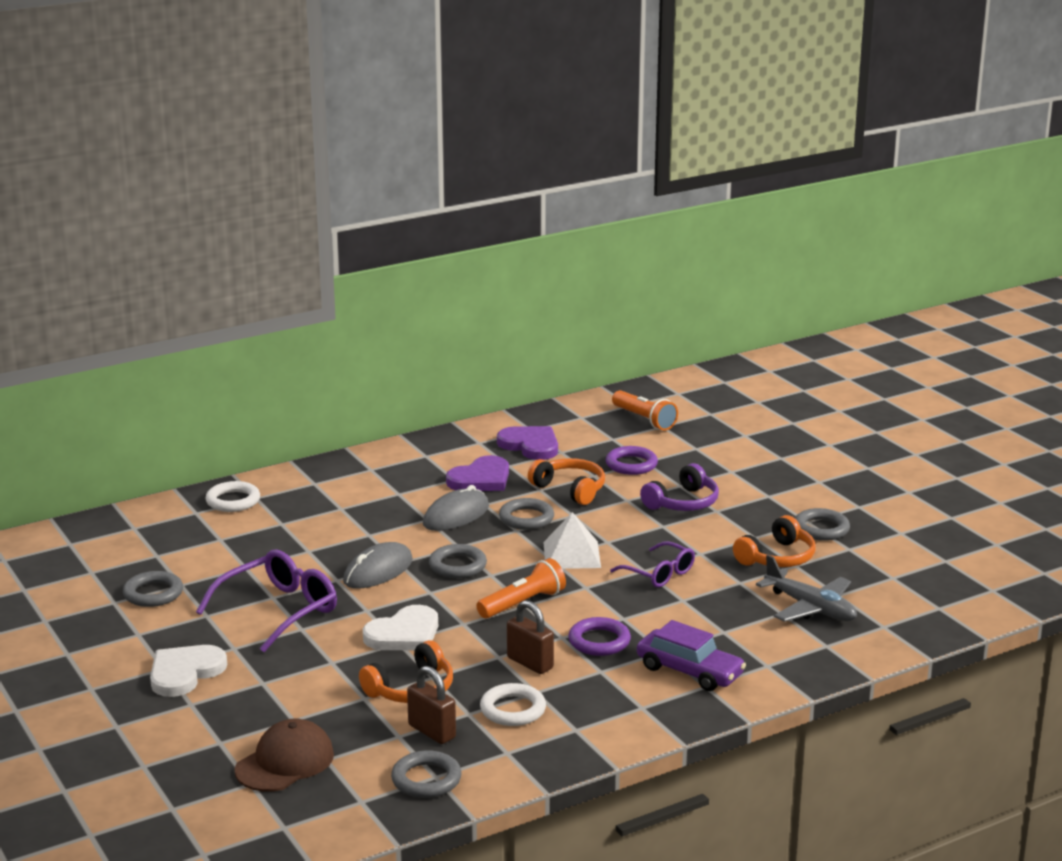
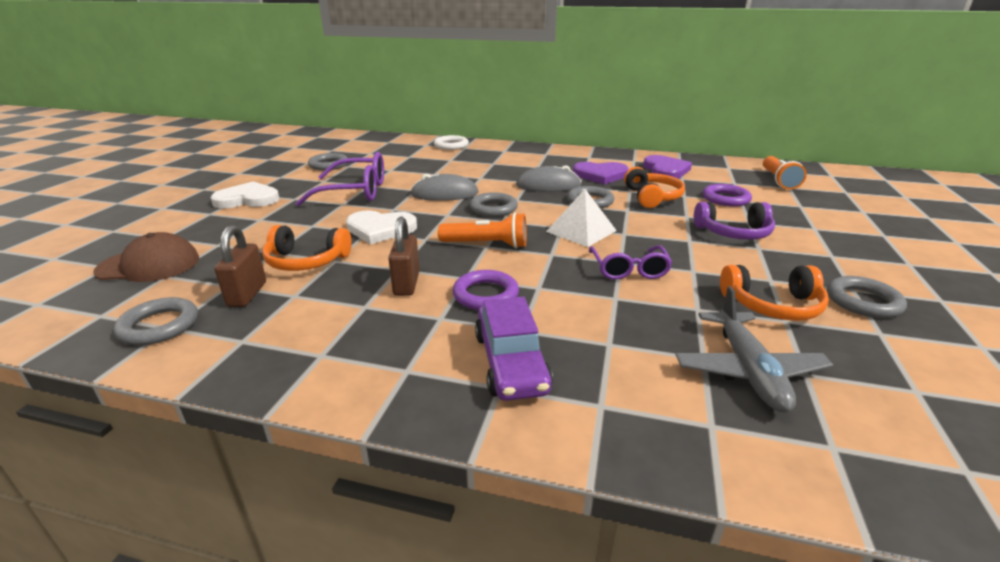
camera: 45 degrees right, 5 degrees up
white ring [480,683,546,726] -> none

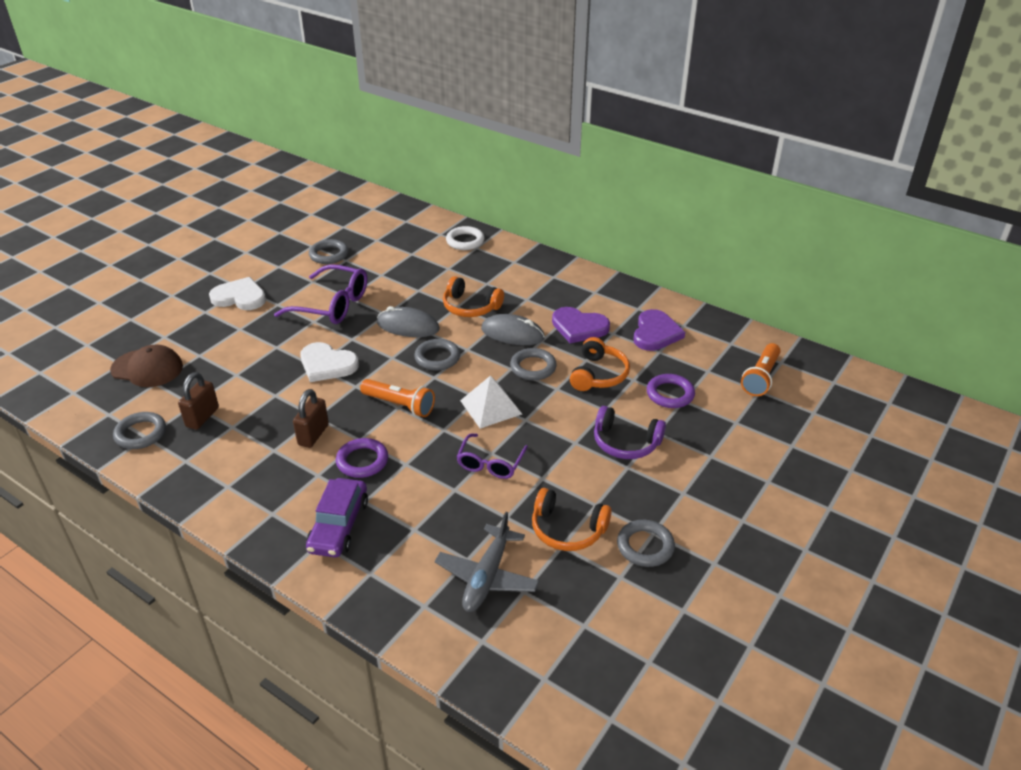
camera: 20 degrees right, 10 degrees up
orange headphones [262,225,352,271] -> orange headphones moved to [443,276,504,317]

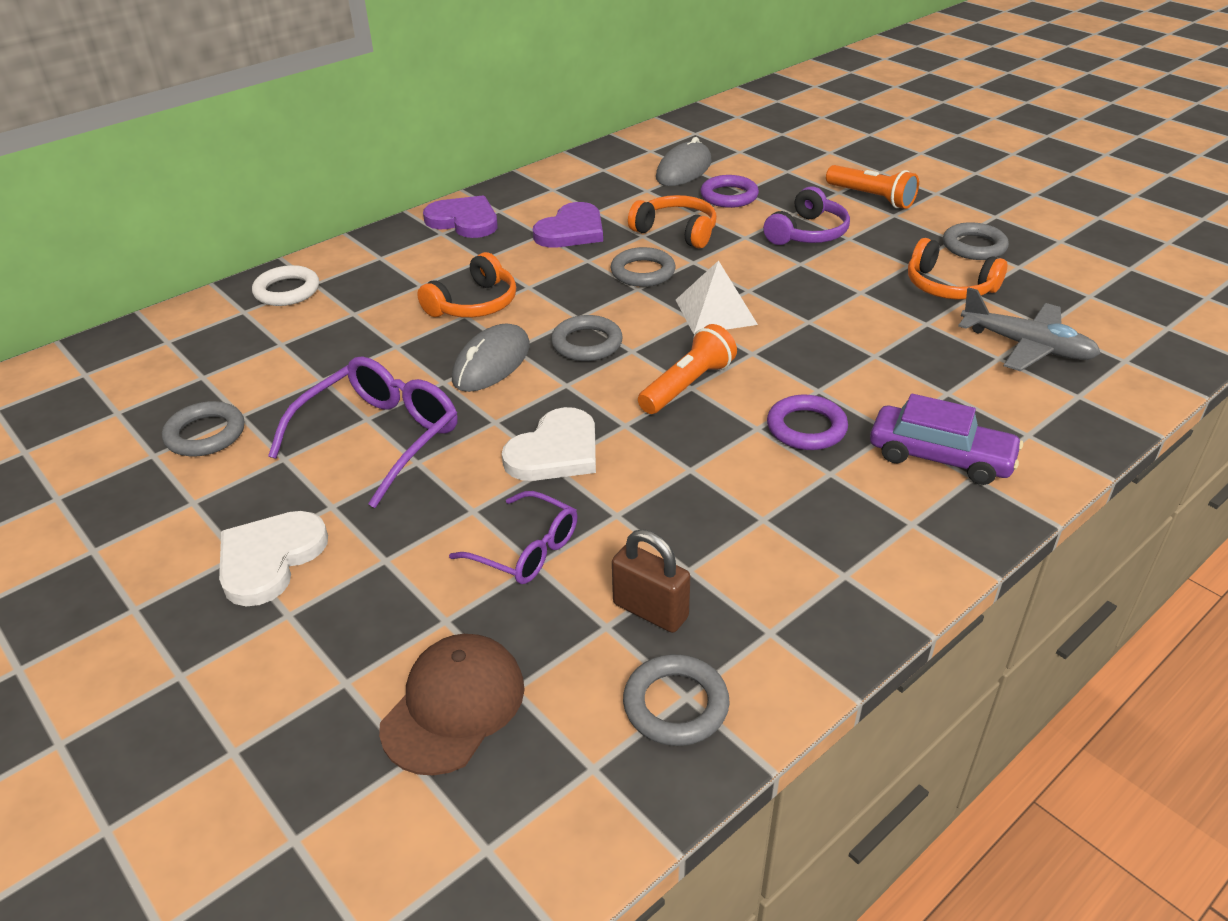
camera: 75 degrees left, 0 degrees up
brown padlock [293,389,329,448] -> none
purple glasses [457,434,528,479] -> purple glasses moved to [449,491,578,584]
grey mouse [481,314,545,345] -> grey mouse moved to [656,137,712,186]
orange headphones [532,488,612,551] -> orange headphones turned 90 degrees clockwise [908,238,1007,300]
purple heart [633,309,685,351] -> purple heart moved to [423,196,498,238]
orange flashlight [741,343,781,396] -> orange flashlight moved to [826,165,919,209]

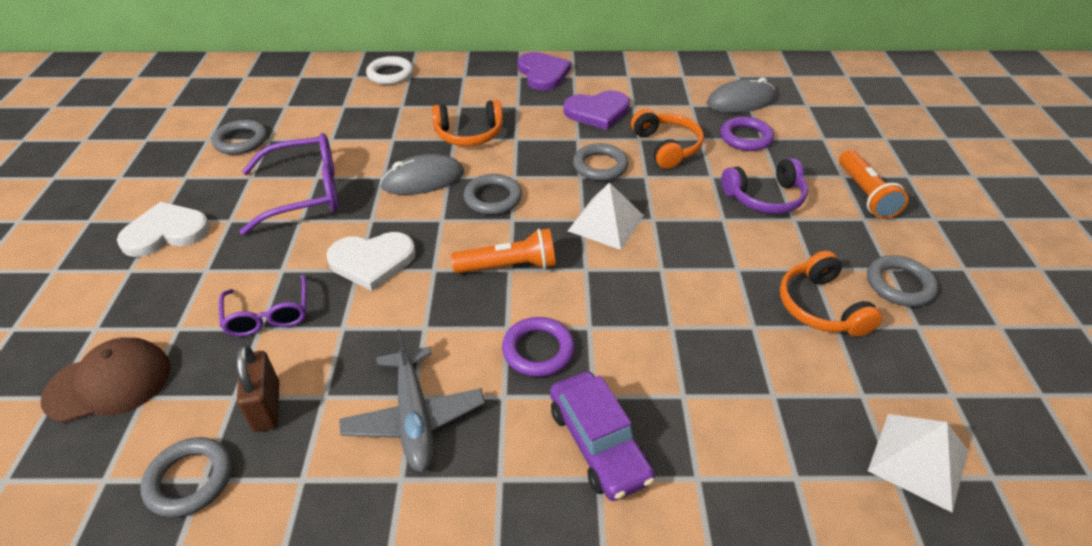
camera: 40 degrees right, 5 degrees up
grey plane [958,287,1101,371] -> grey plane moved to [339,330,485,472]
none -> white pyramid [868,414,968,513]

